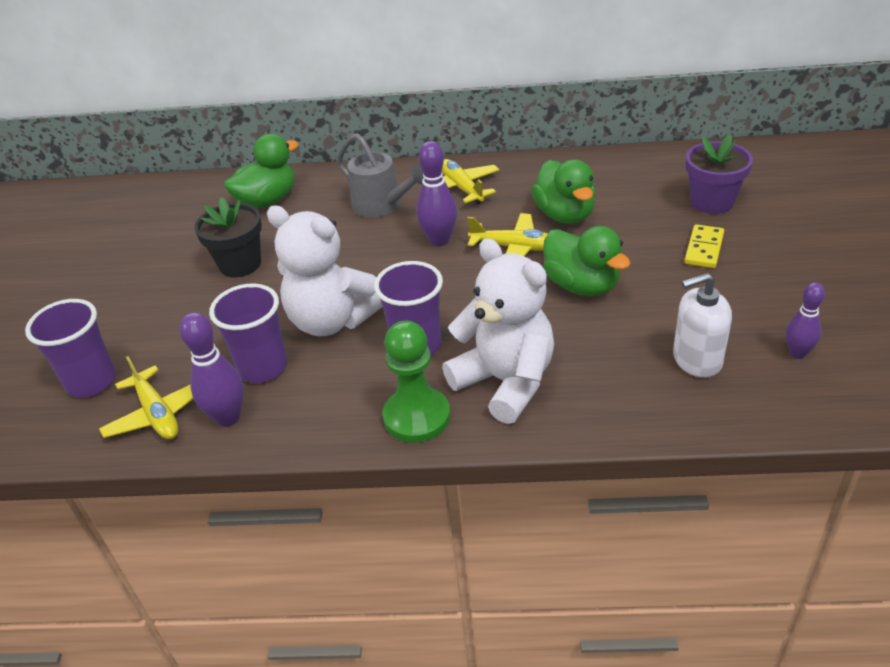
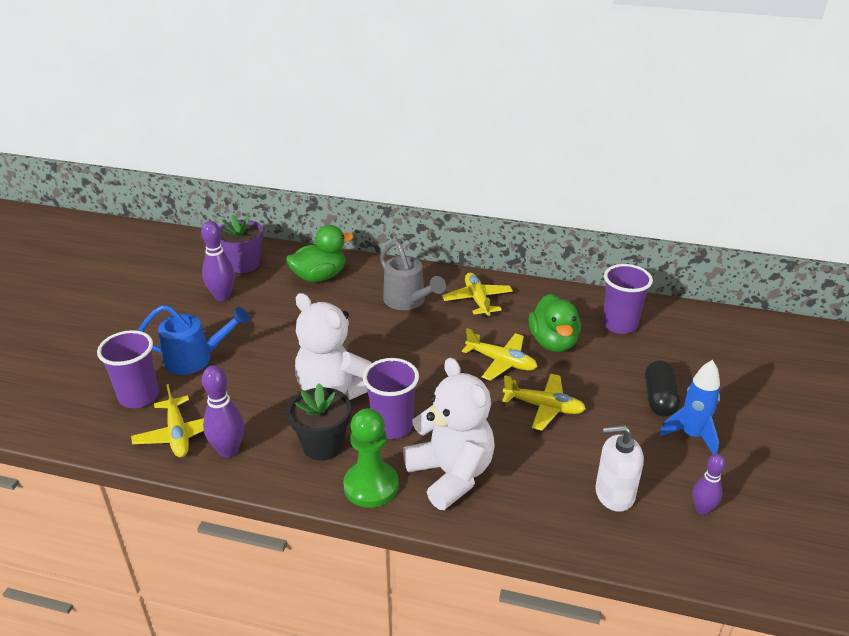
camera: 10 degrees right, 5 degrees down
black flower pot [195,197,262,277] -> black flower pot moved to [287,383,351,461]
purple cup [209,283,287,383] -> purple cup moved to [602,264,653,334]
purple bowling pin [417,141,457,246] -> purple bowling pin moved to [201,221,235,301]
green duck [543,226,631,296] -> yellow plane [502,374,586,431]
yellow domino [684,224,724,268] -> black capsule [645,360,680,417]
purple flower pot [686,134,753,214] -> purple flower pot moved to [219,215,263,273]
none -> blue watering can [138,305,250,375]
none -> blue rocket [659,360,720,454]

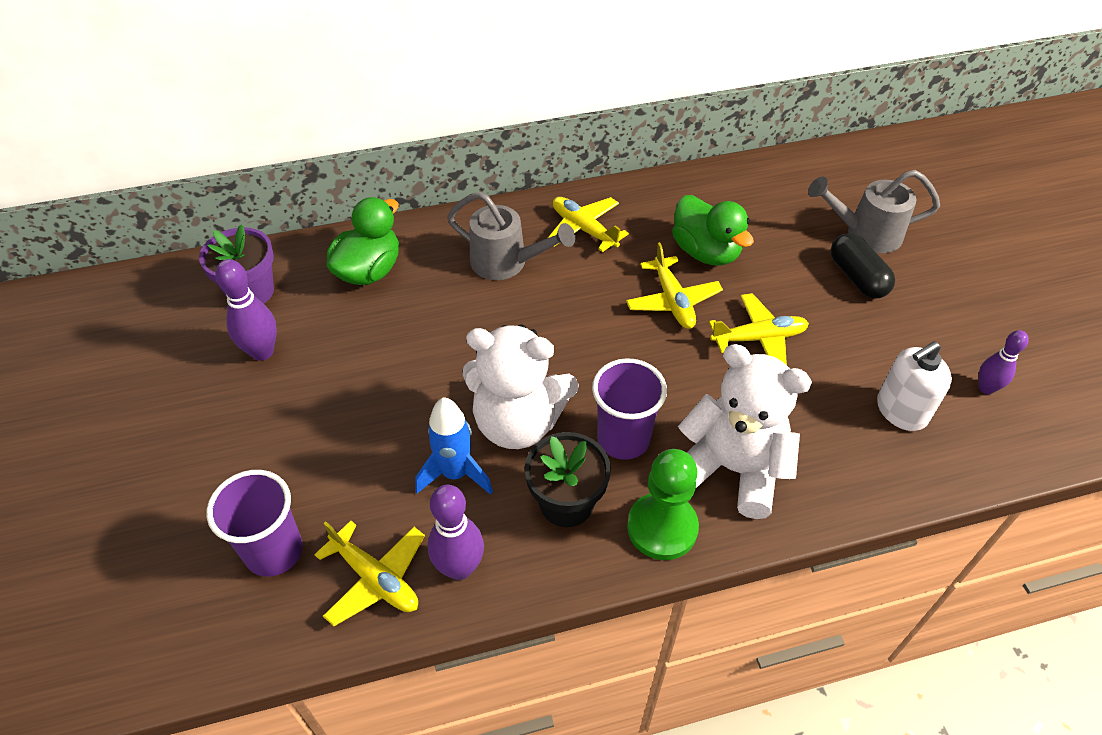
camera: 30 degrees left, 15 degrees up
blue watering can [138,305,250,375] -> none
yellow plane [462,328,538,381] -> yellow plane turned 75 degrees clockwise [626,242,723,329]
purple cup [602,264,653,334] -> none
blue rocket [659,360,720,454] -> blue rocket moved to [415,397,493,495]
none -> grey watering can [808,170,940,253]

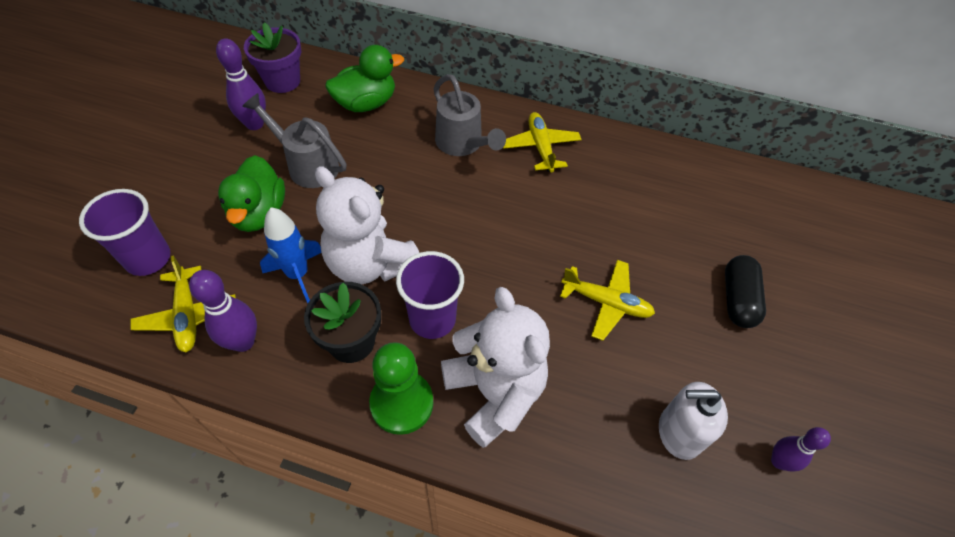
camera: 30 degrees right, 5 degrees up
yellow plane [626,242,723,329] -> none
green duck [672,195,754,265] -> green duck moved to [218,155,285,232]
grey watering can [808,170,940,253] -> grey watering can moved to [242,93,346,188]

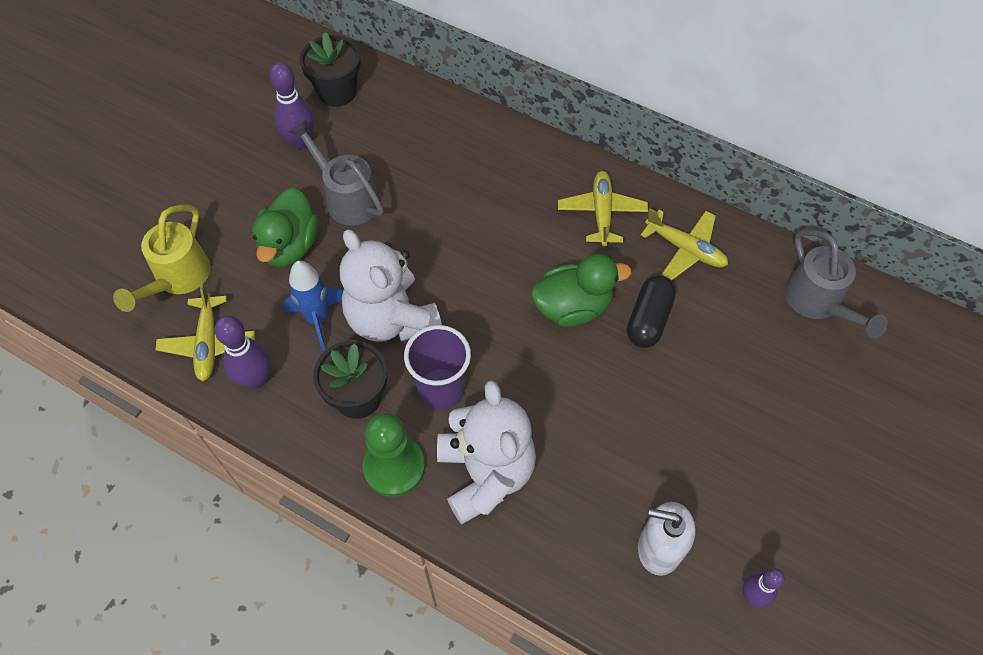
camera: 15 degrees right, 5 degrees up
purple cup [79,189,170,276] -> yellow watering can [113,205,211,312]
purple flower pot [244,22,301,93] -> black flower pot [300,32,360,107]
green duck [326,45,404,112] -> green duck moved to [531,254,632,327]
grey watering can [434,74,506,156] -> grey watering can moved to [785,229,888,338]
yellow plane [560,260,655,341] -> yellow plane moved to [641,208,728,280]
black capsule [725,255,766,328] -> black capsule moved to [627,275,676,348]

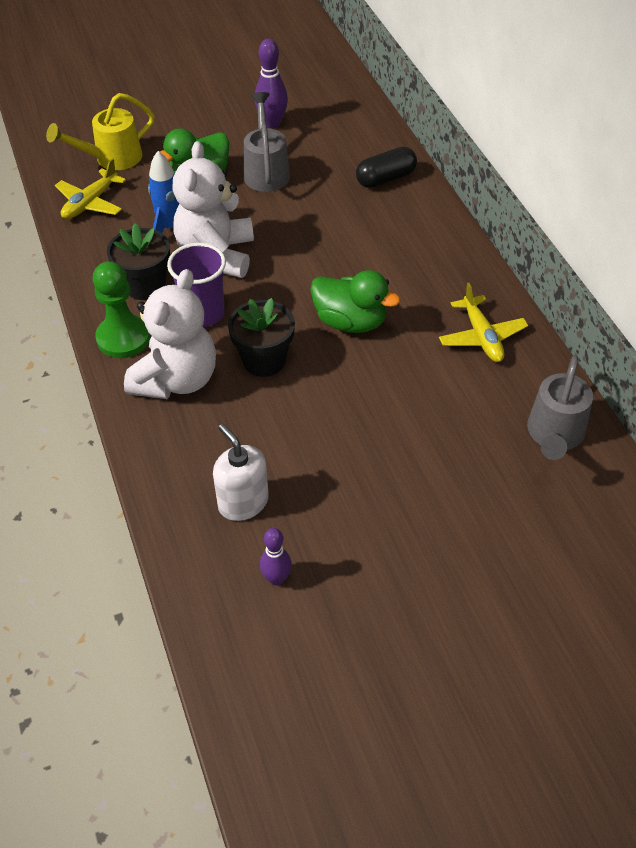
camera: 40 degrees right, 10 degrees down
purple bowling pin [215,316,271,389] -> none
black flower pot [300,32,360,107] -> black flower pot moved to [228,298,295,377]
yellow plane [558,171,648,247] -> none
black capsule [627,275,676,348] -> black capsule moved to [356,147,417,188]

